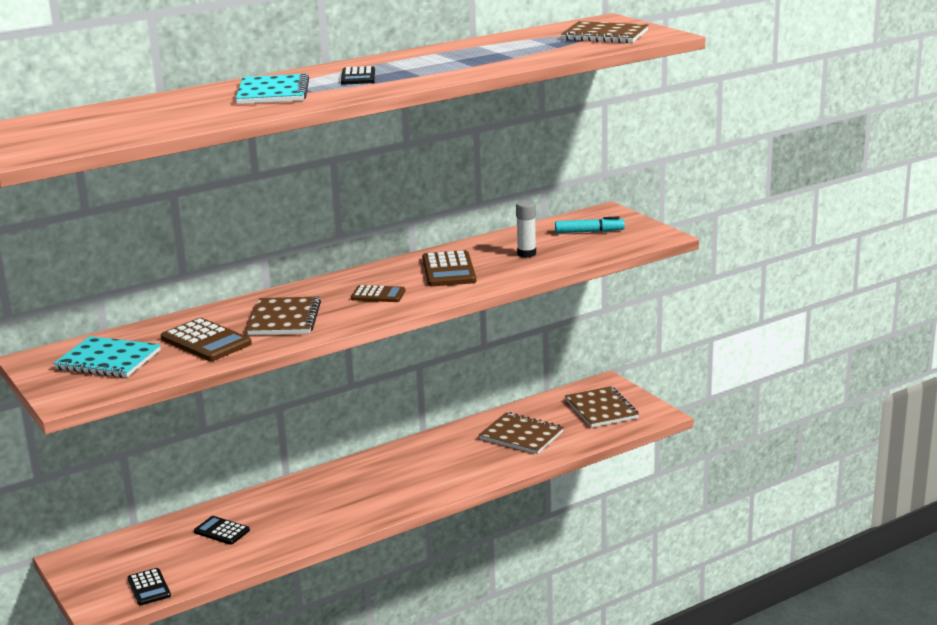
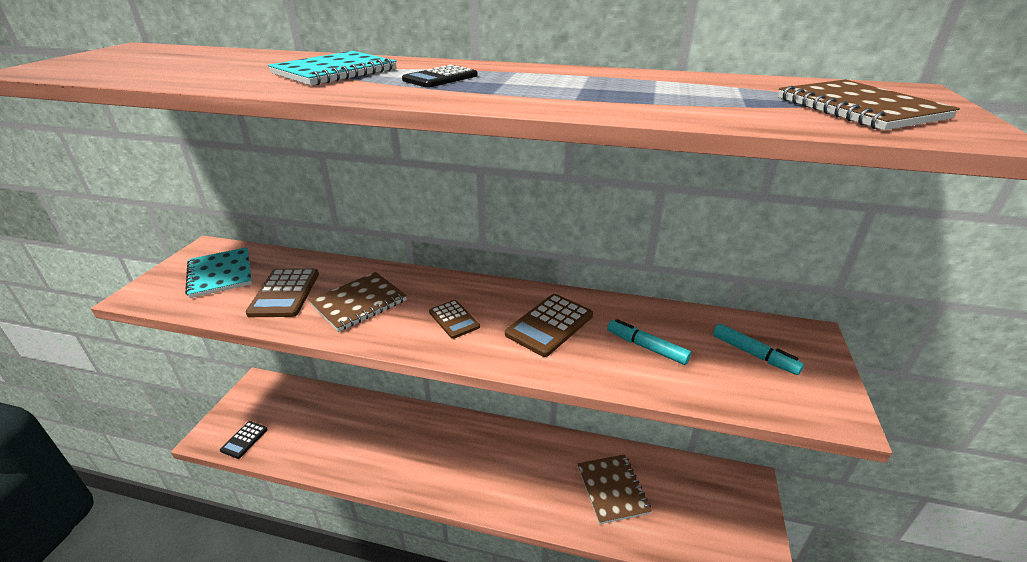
camera: 45 degrees right, 10 degrees up
black calculator [194,516,250,545] -> none
white glue stick [516,200,536,258] -> turquoise marker [607,319,691,365]
brown notebook [565,386,639,428] -> none

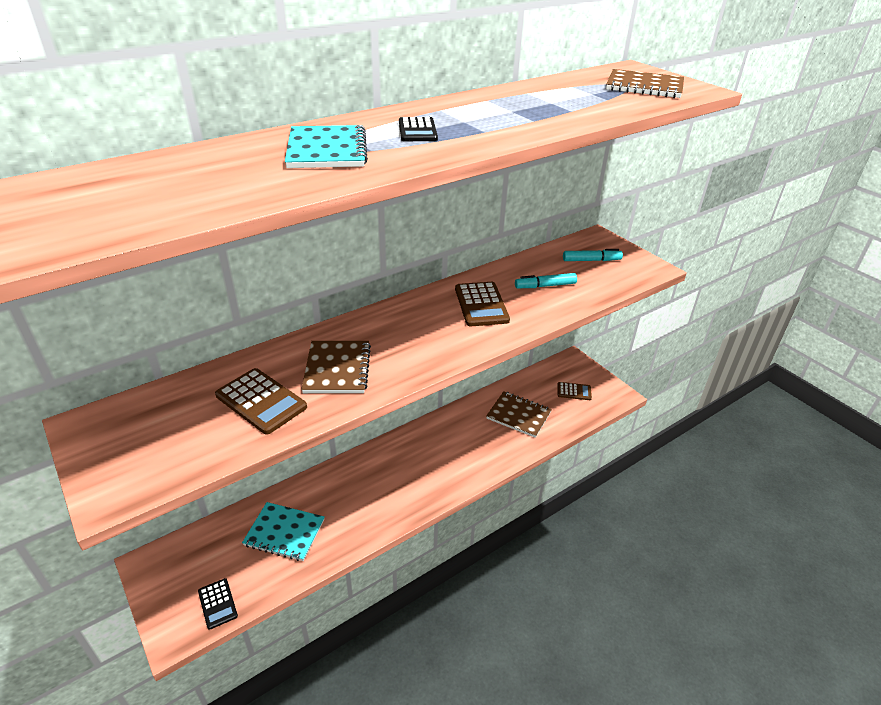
camera: 50 degrees left, 5 degrees up
turquoise notebook [185,247,252,298] -> turquoise notebook moved to [242,502,325,561]
brown calculator [429,300,480,339] -> brown calculator moved to [557,382,592,400]

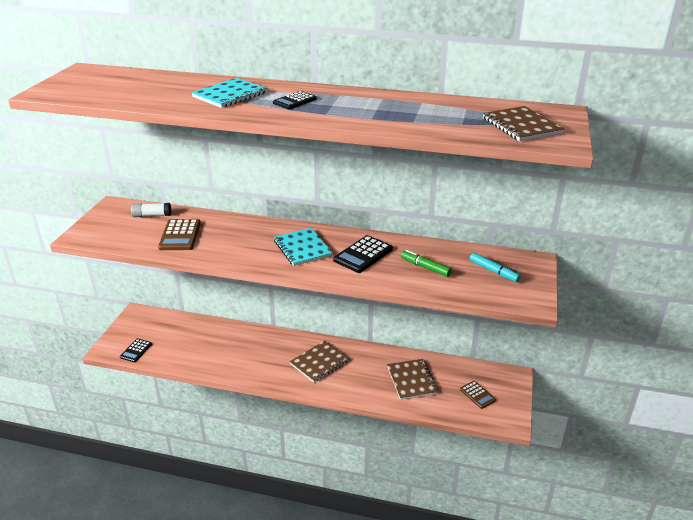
camera: 50 degrees right, 5 degrees down
turquoise notebook [242,502,325,561] -> turquoise notebook moved to [274,228,333,266]
brown notebook [301,341,371,393] -> brown notebook moved to [290,341,349,383]
brown calculator [455,282,510,326] -> black calculator [333,235,393,273]
turquoise marker [515,273,577,288] -> green marker [401,250,452,277]
none -> white glue stick [131,203,171,217]

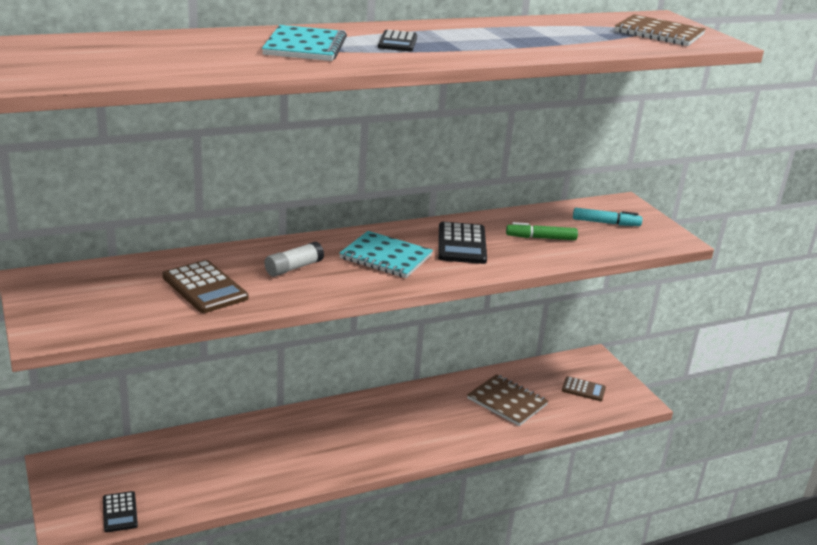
camera: 40 degrees left, 5 degrees down
white glue stick [131,203,171,217] -> white glue stick moved to [264,241,324,277]
brown notebook [290,341,349,383] -> none

